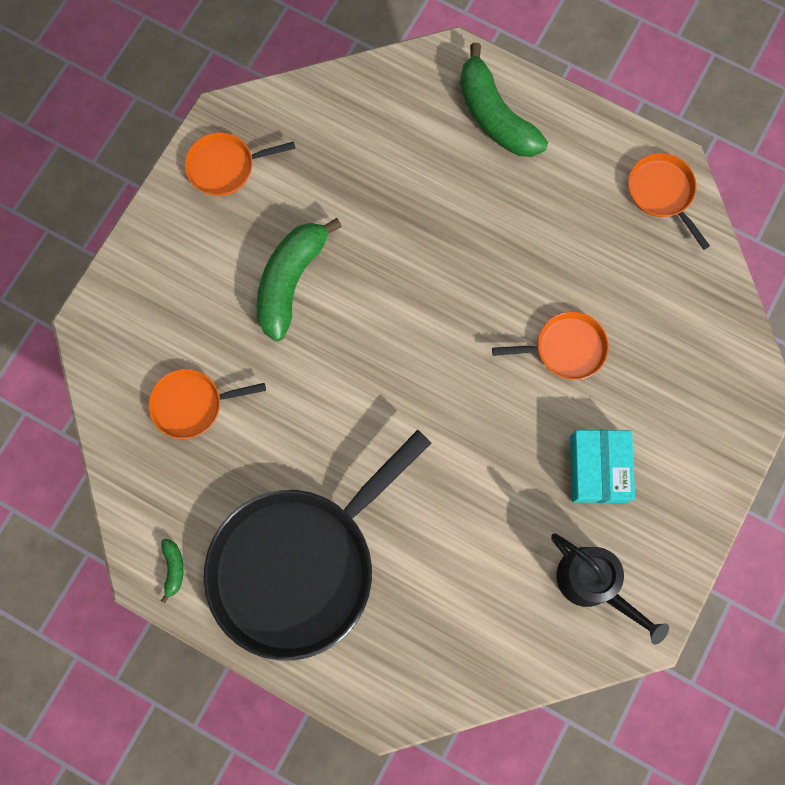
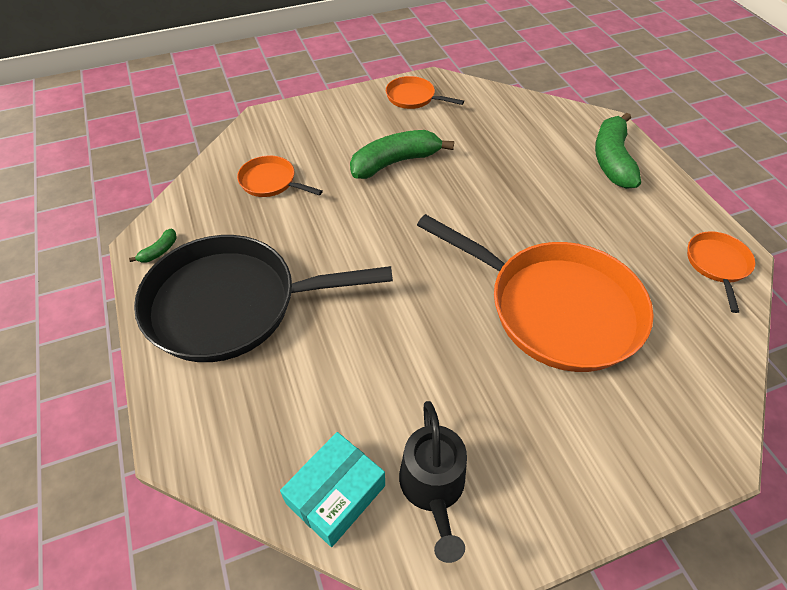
camera: 40 degrees right, 25 degrees down
orange pan [492,312,609,380] -> orange pan [417,214,654,372], size x2.23
turquoise box [570,430,635,503] -> turquoise box moved to [280,432,385,547]

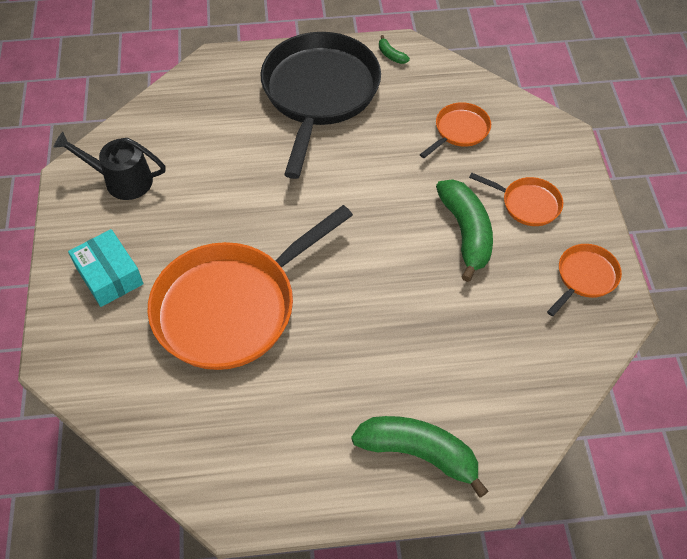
camera: 105 degrees right, 5 degrees up
turquoise box [280,432,385,547] -> turquoise box moved to [68,229,144,307]
orange pan [687,231,755,313] -> orange pan moved to [469,173,563,226]

